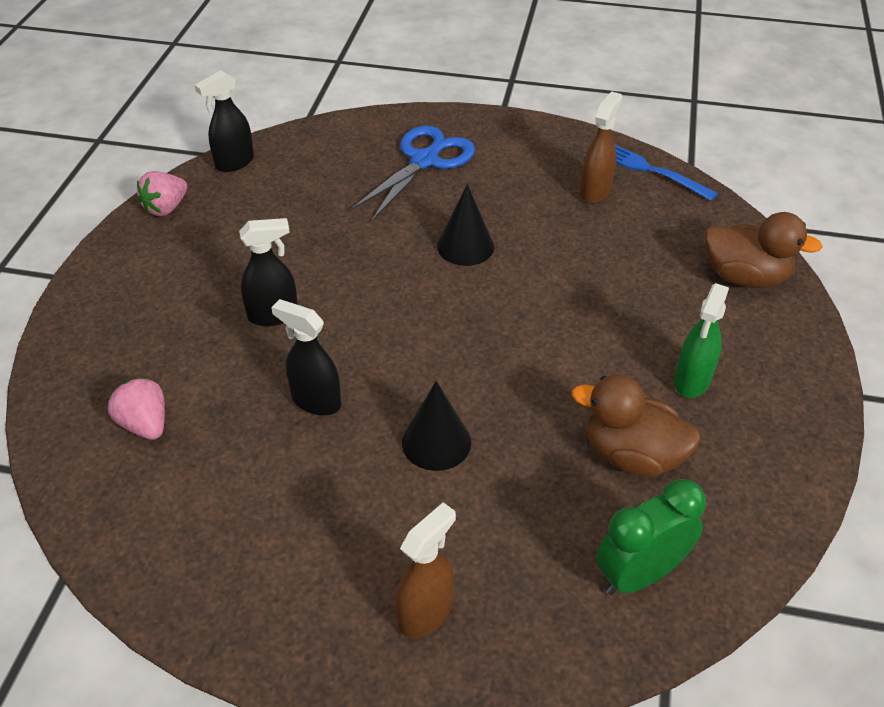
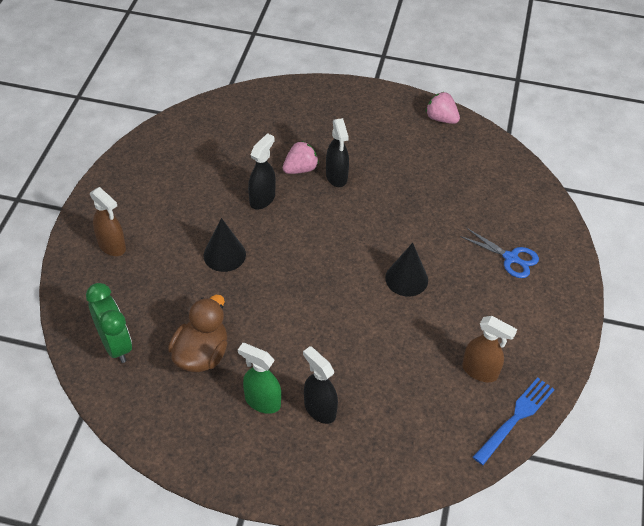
camera: 90 degrees right, 5 degrees up
pink strawberry [108,377,165,440] -> pink strawberry moved to [283,141,319,174]
black spray bottle [195,70,254,172] -> black spray bottle moved to [303,346,338,424]
blue scissors [350,126,475,221] -> blue scissors [460,228,539,278], size x0.63
brown duck [704,212,823,288] -> none

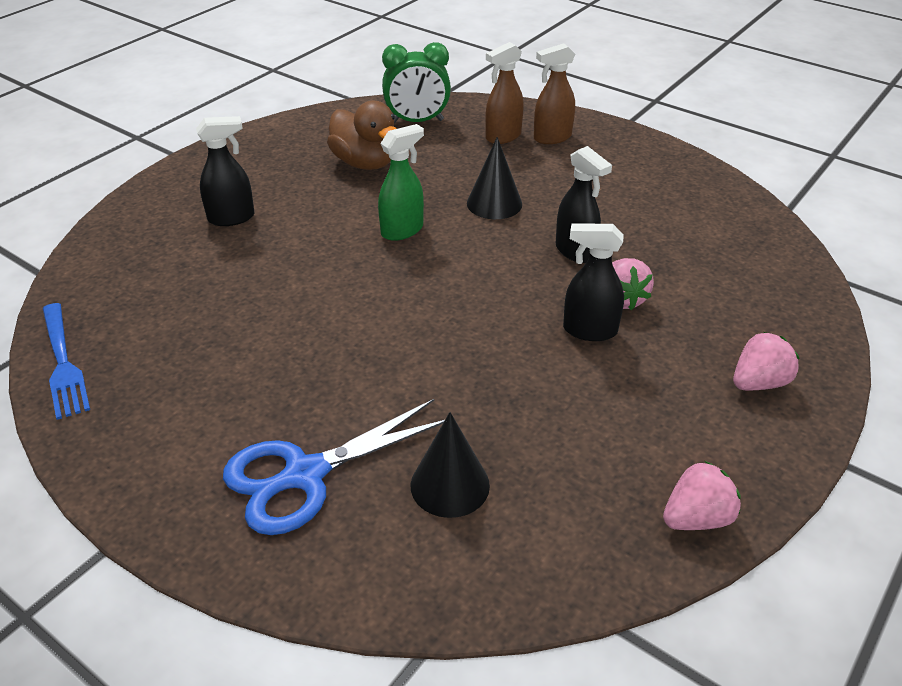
camera: 115 degrees right, 10 degrees down
green spray bottle [238,343,281,414] -> green spray bottle moved to [378,124,424,241]
black cone [385,243,428,296] -> black cone moved to [410,412,490,518]
blue scissors [460,228,539,278] -> blue scissors [223,399,445,535], size x1.58
brown spray bottle [462,316,517,382] -> brown spray bottle moved to [485,42,524,144]
none -> pink strawberry [733,332,799,390]

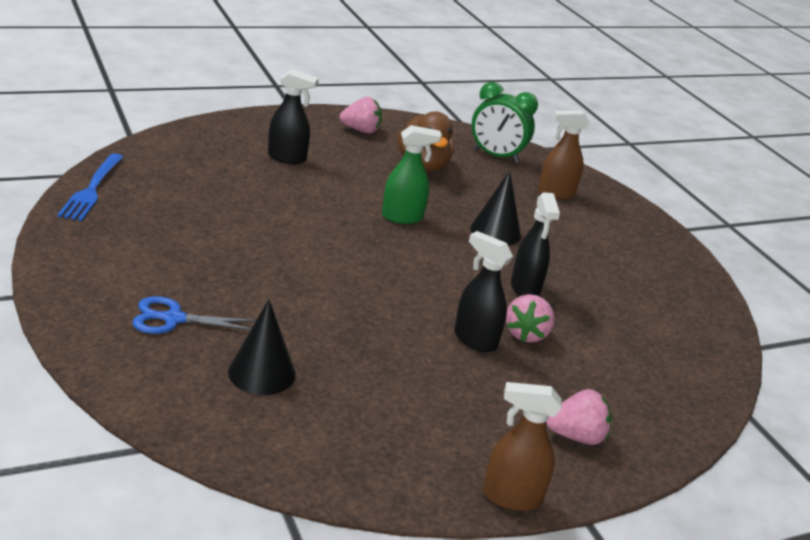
camera: 25 degrees right, 10 degrees down
blue scissors [223,399,445,535] -> blue scissors [132,296,256,334], size x0.63
brown spray bottle [534,43,575,144] -> brown spray bottle moved to [483,382,562,511]
pink strawberry [663,461,741,530] -> pink strawberry moved to [339,97,382,133]

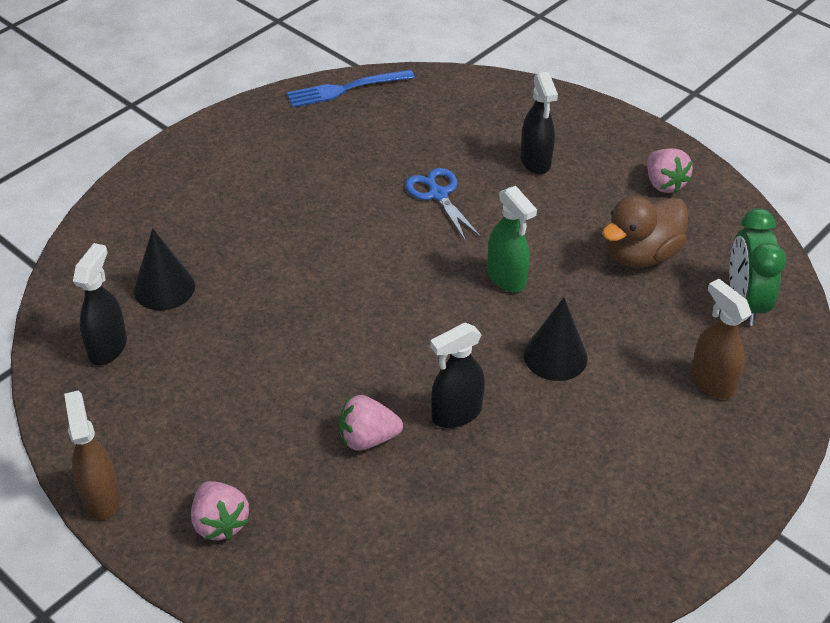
camera: 70 degrees right, 15 degrees up
blue scissors [132,296,256,334] -> blue scissors moved to [405,168,481,241]
black spray bottle [454,231,513,352] -> black spray bottle moved to [73,243,127,366]

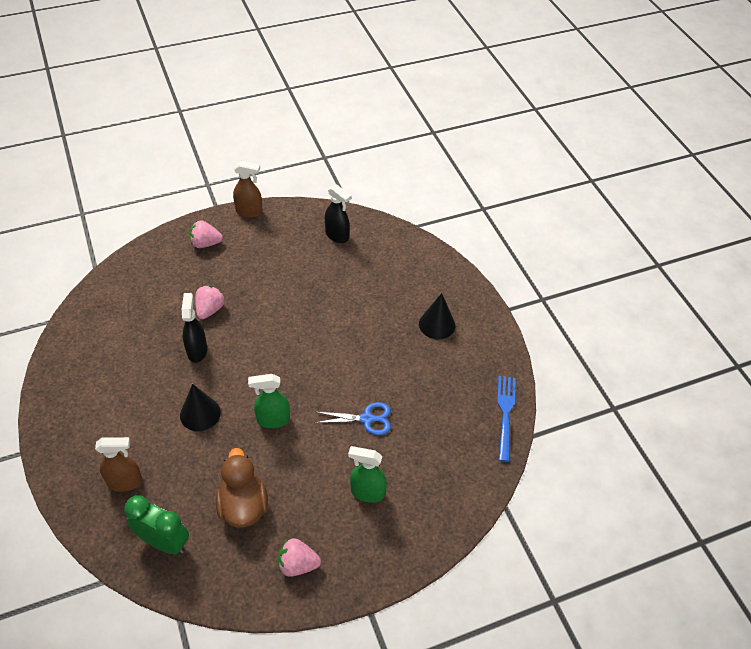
camera: 115 degrees right, 5 degrees up
black cone [134,228,195,310] -> black cone moved to [419,293,455,339]
black spray bottle [520,72,558,175] -> green spray bottle [348,446,387,503]

